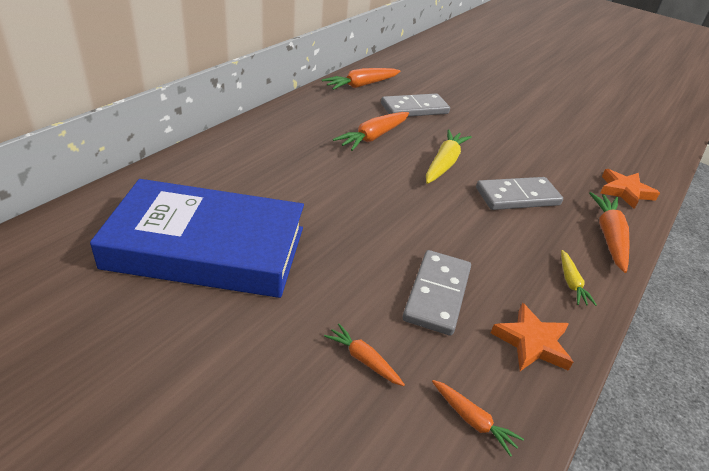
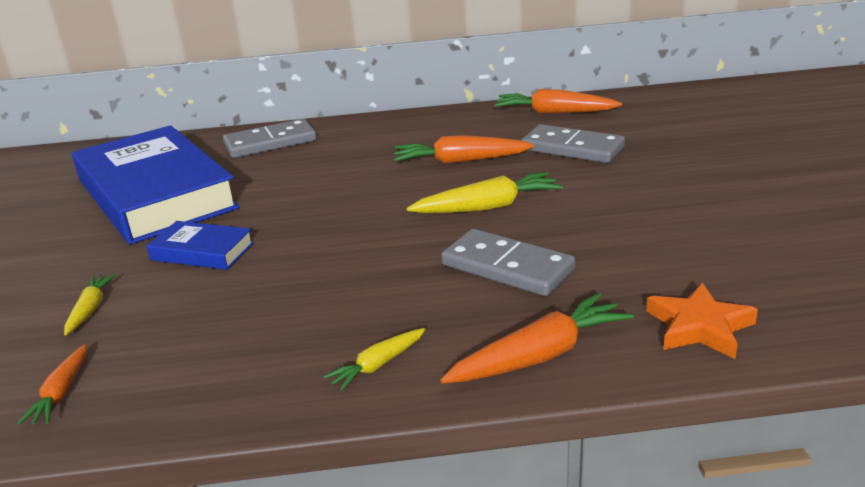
camera: 55 degrees right, 10 degrees down
orange carrot [324,324,405,386] -> yellow carrot [64,274,116,336]
grey domino [403,250,471,336] -> grey domino moved to [223,119,317,158]
orange star [491,303,573,371] -> none
none -> blue book [146,221,254,270]

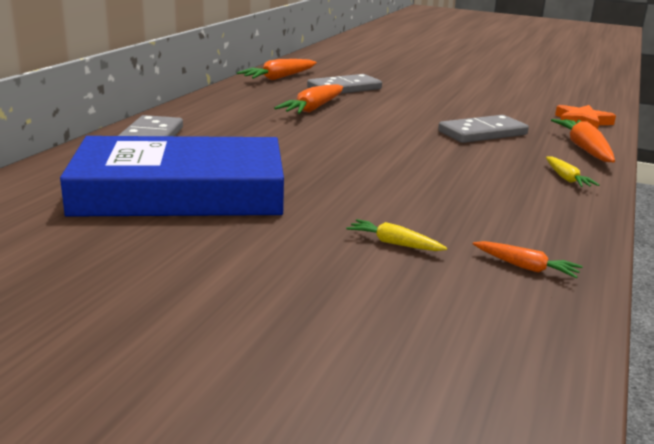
camera: 65 degrees left, 5 degrees down
blue book [146,221,254,270] -> none
yellow carrot [406,172,563,213] -> none

